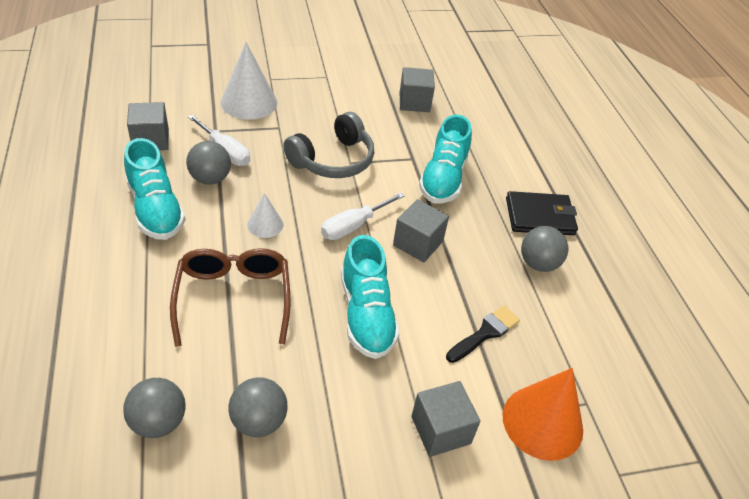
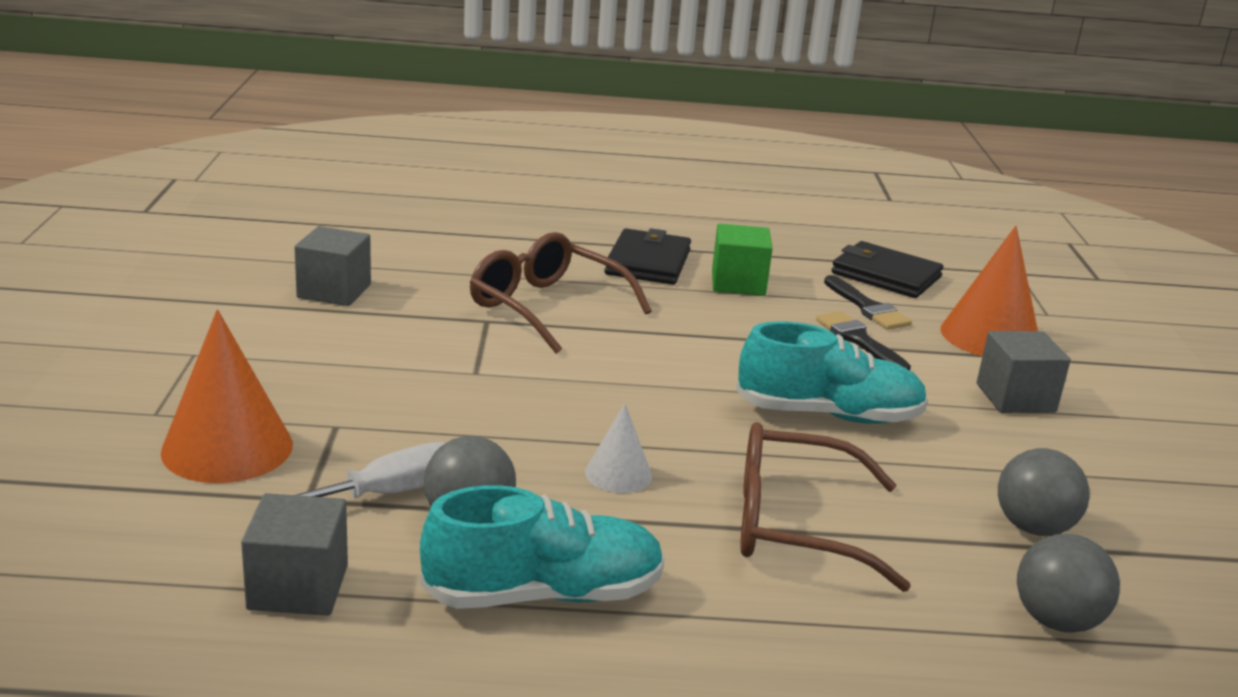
camera: 75 degrees left, 20 degrees down
white cone [221,42,277,120] -> orange cone [161,309,293,483]
grey headphones [283,112,374,178] -> none
white screwdriver [321,192,404,240] -> none
grey cube [393,199,449,262] -> none
turquoise shoe [419,115,472,204] -> brown glasses [470,232,652,354]
grey ball [521,226,568,272] -> green cube [712,223,773,296]
none -> black brush [824,275,912,330]
none -> black wallet [832,241,943,298]

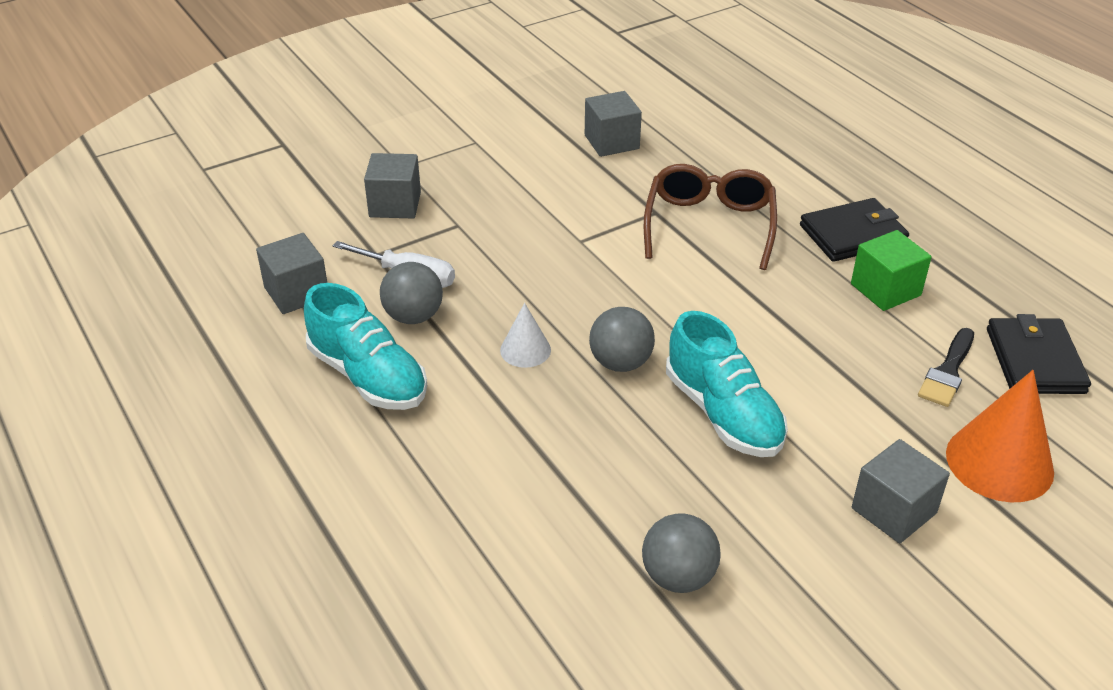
camera: 60 degrees right, 15 degrees up
orange cone [161,309,293,483] -> grey cube [364,153,421,219]
brown glasses [740,422,911,592] -> none
black brush [816,311,911,370] -> none
grey ball [1017,533,1120,633] -> grey ball moved to [589,307,655,372]

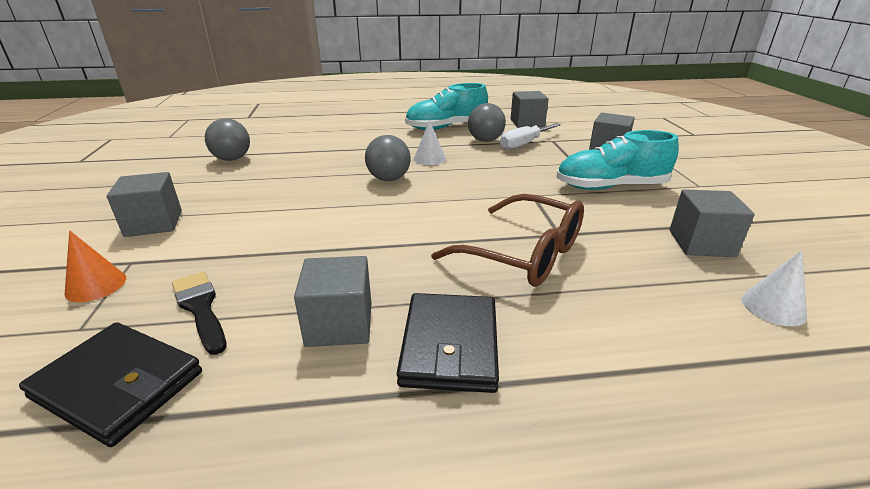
camera: 115 degrees right, 10 degrees down
turquoise shoe [666,311,788,457] -> turquoise shoe moved to [556,130,679,190]
green cube [851,230,932,311] -> grey cube [294,256,371,347]
orange cone [946,370,1054,502] -> orange cone [65,231,126,302], size x0.54
none -> white cone [741,250,807,326]

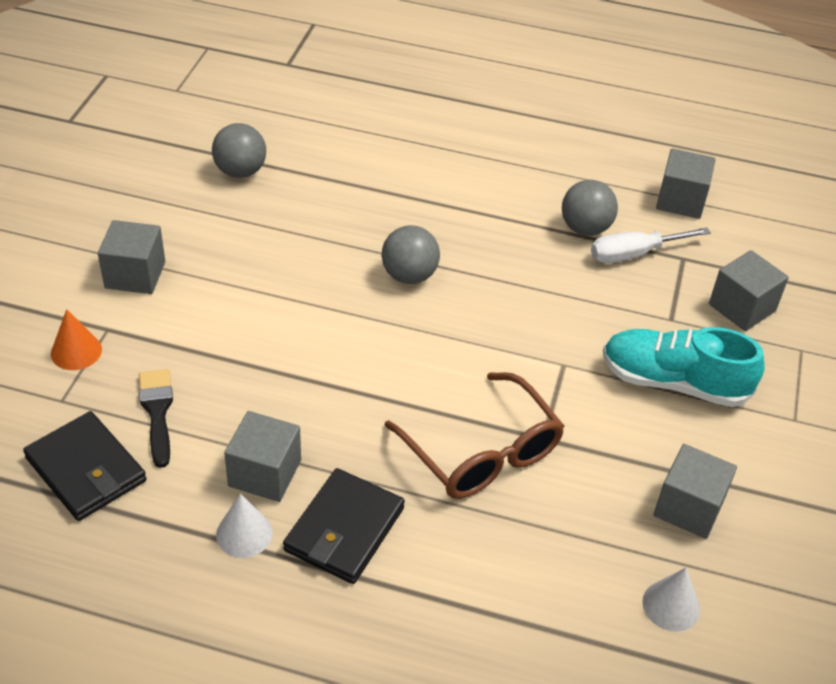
camera: 20 degrees right, 15 degrees up
turquoise shoe [405,83,488,130] -> none
white cone [414,120,446,165] -> white cone moved to [216,494,273,558]

